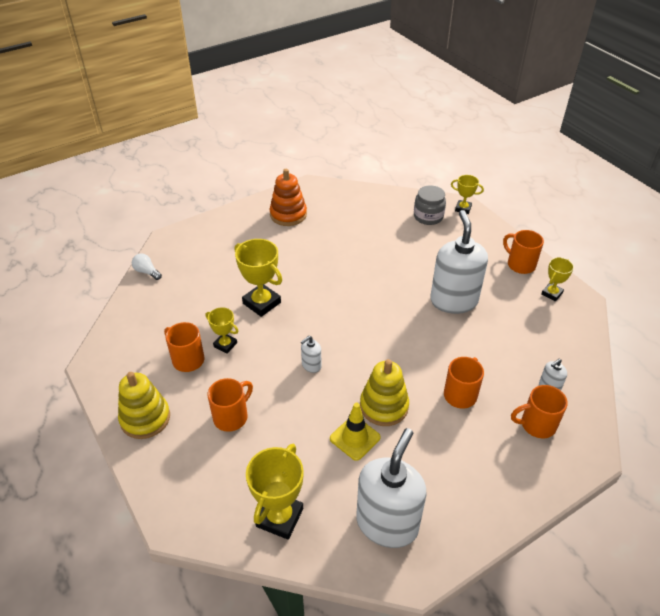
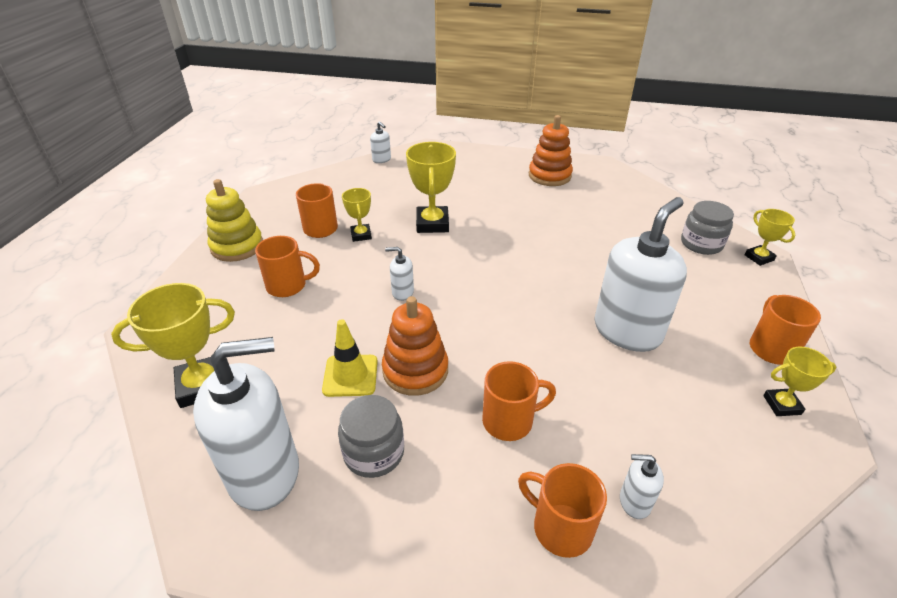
camera: 45 degrees right, 5 degrees down
white light bulb [132,254,162,280] -> white soap dispenser [370,121,391,163]
yellow stacking toy [360,359,409,426] -> orange stacking toy [382,296,448,396]
none -> grey jar [338,395,404,478]

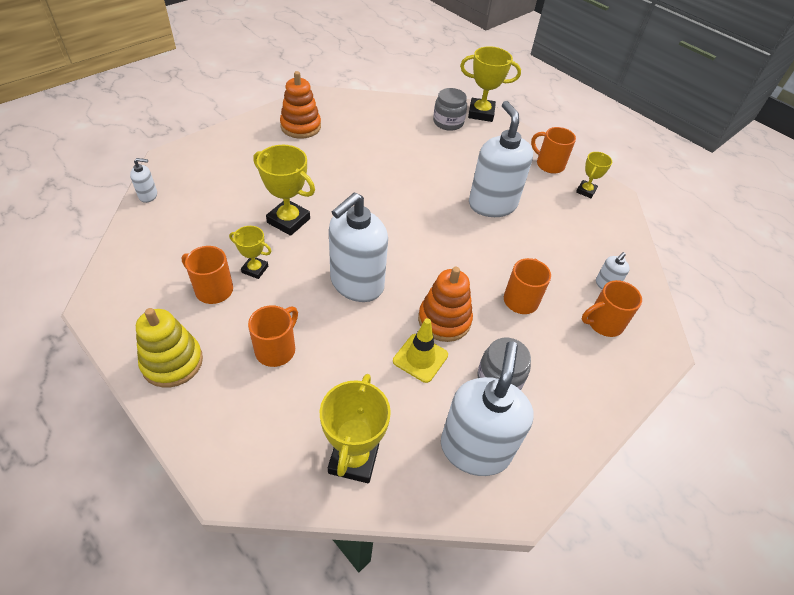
camera: 60 degrees left, 10 degrees up
white soap dispenser [385,247,414,301] -> white soap dispenser [329,192,388,302], size x2.36
yellow trophy [745,209,795,266] -> yellow trophy [460,46,521,122], size x1.72

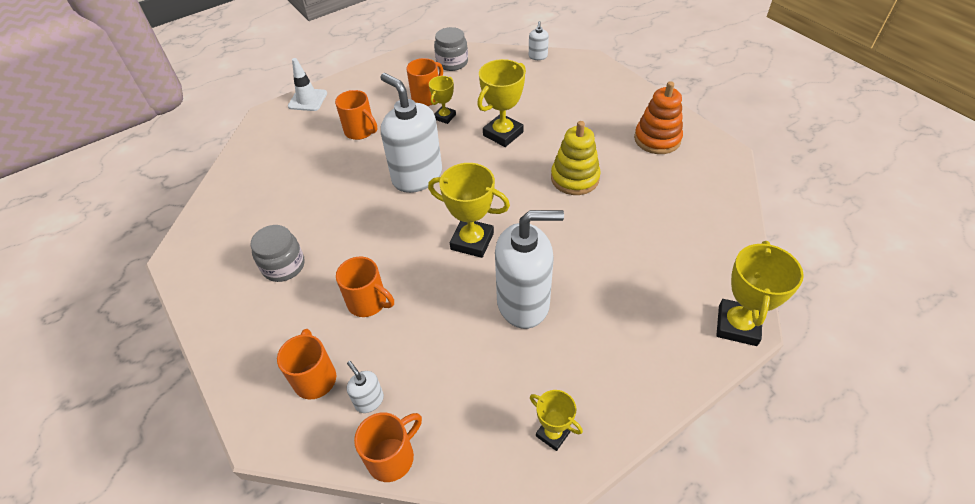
camera: 105 degrees right, 0 degrees up
yellow stacking toy [136,308,203,388] -> yellow stacking toy moved to [551,121,601,195]
yellow trophy [320,374,391,483] -> yellow trophy moved to [428,163,510,258]
yellow traffic cone [393,318,448,383] -> none
orange stacking toy [418,267,473,342] -> none
grey jar [433,88,467,131] -> grey jar moved to [434,27,468,71]
white soap dispenser [441,341,534,476] -> none
orange mug [531,127,576,174] -> orange mug moved to [354,413,422,482]
none -> white traffic cone [288,58,327,111]

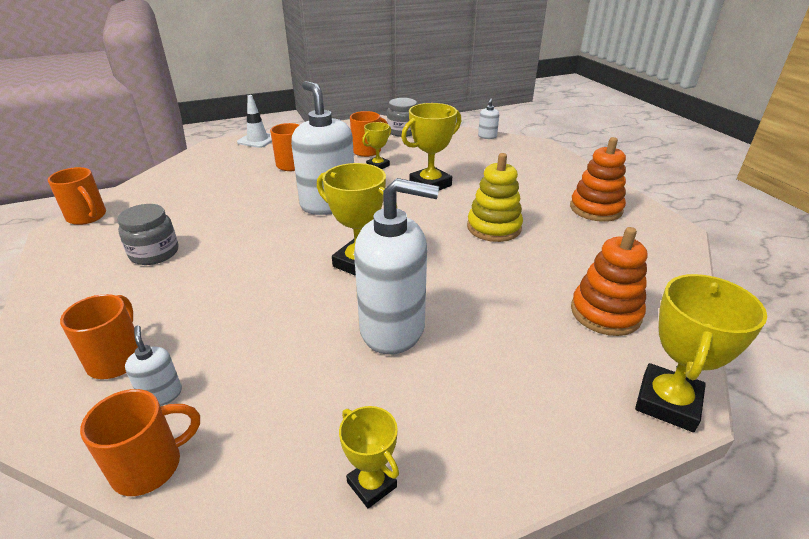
camera: 10 degrees right, 15 degrees down
orange mug [336,256,394,317] -> orange mug moved to [48,167,106,225]
none -> orange stacking toy [571,227,647,336]

